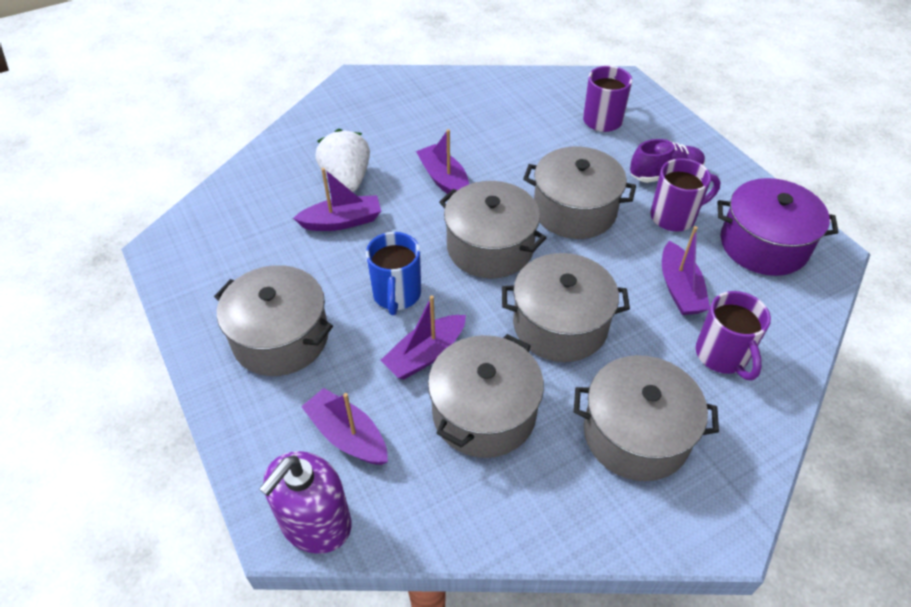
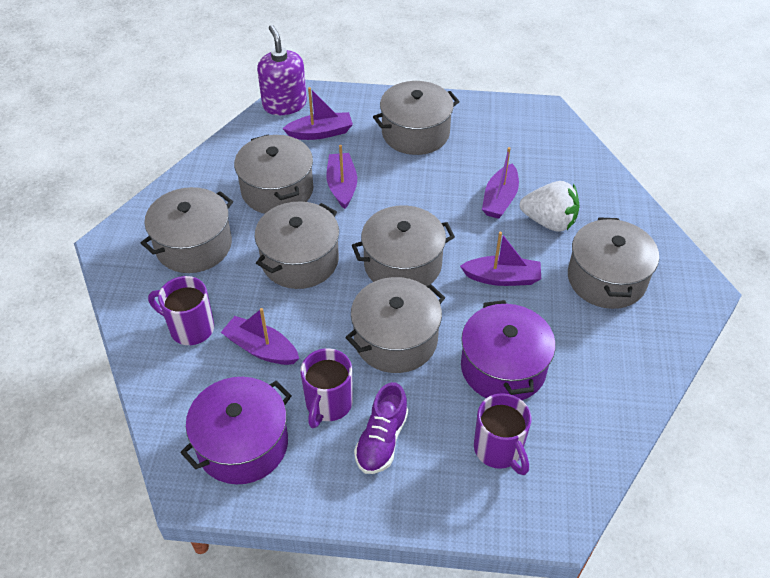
camera: 125 degrees right, 0 degrees up
blue mug [366,232,421,315] -> none
none -> purple pot [461,300,556,400]
none -> grey pot [568,217,659,309]

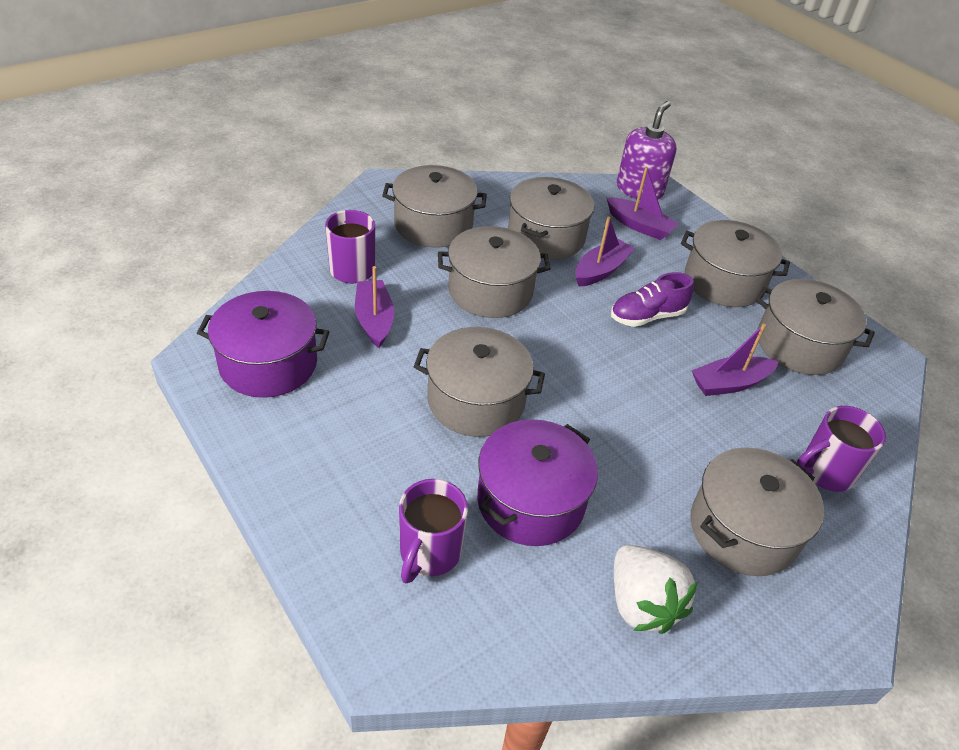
camera: 45 degrees right, 5 degrees down
purple mug [300,348,353,428] -> purple mug moved to [797,406,886,492]
grey pot [352,205,455,286] -> grey pot moved to [755,279,875,375]
purple shoe [354,382,408,474] -> purple shoe moved to [611,272,694,327]
purple boat [460,232,541,286] -> none
white strawberry [520,181,579,232] -> white strawberry moved to [614,545,698,634]

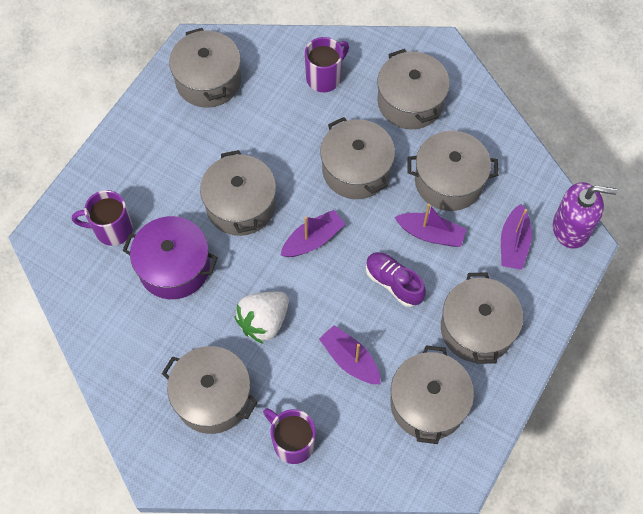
camera: 70 degrees right, 20 degrees up
purple pot [197,291,329,398] -> grey pot [169,28,241,108]
purple boat [355,266,394,348] -> purple boat moved to [281,210,345,257]
white strawberry [614,545,698,634] -> white strawberry moved to [234,292,289,344]

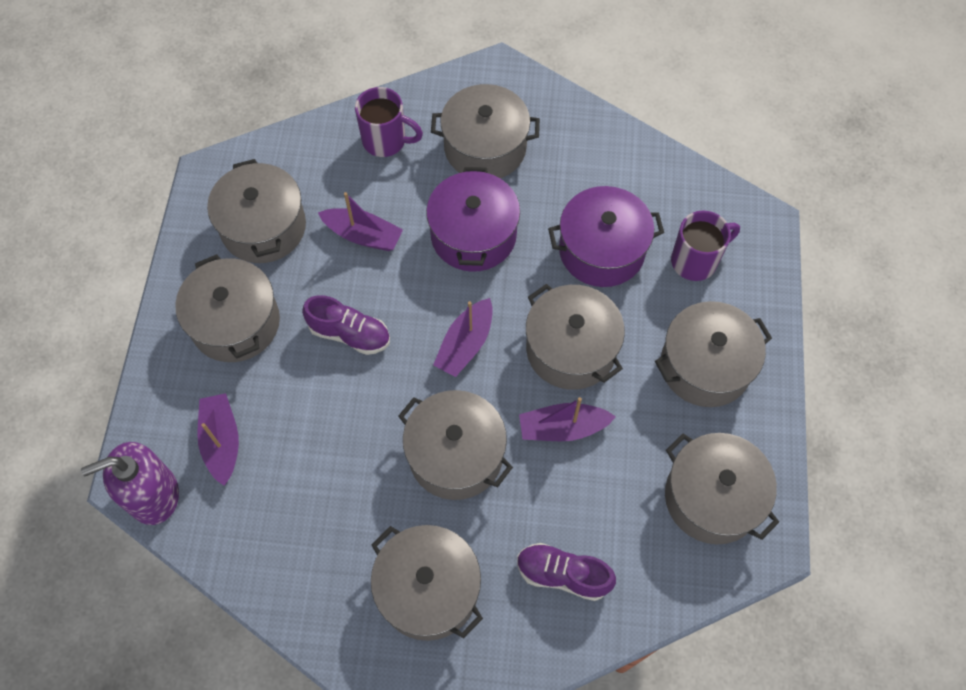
camera: 155 degrees right, 0 degrees up
white strawberry [234,292,289,344] -> purple pot [426,167,520,272]
purple mug [305,37,349,92] -> purple shoe [517,543,616,601]
purple boat [394,204,466,247] -> purple boat moved to [519,397,616,441]
grey pot [408,131,498,211] -> grey pot moved to [655,301,772,407]

